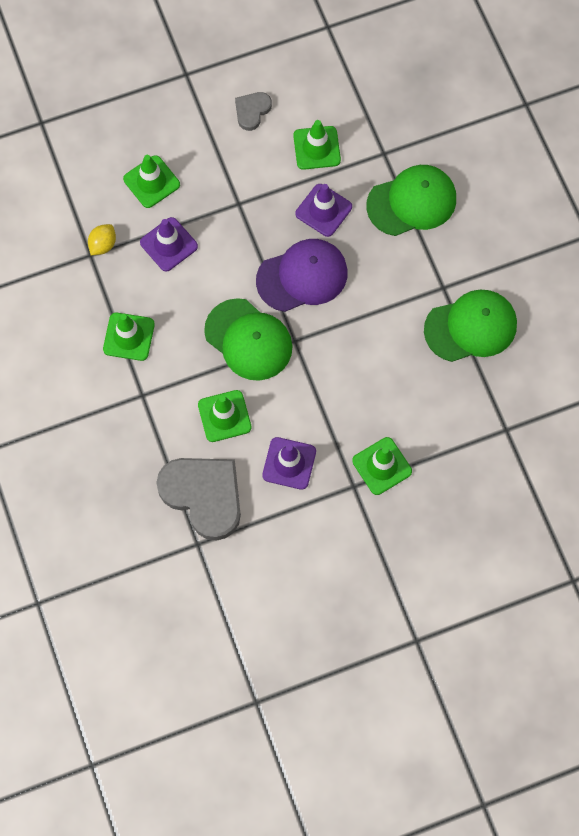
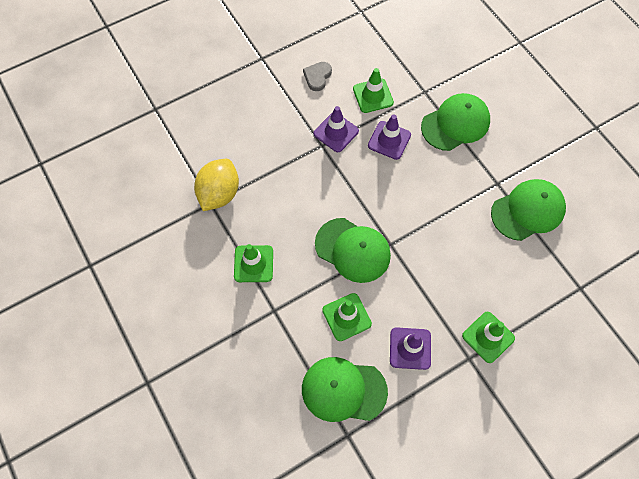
camera: 10 degrees left, 5 degrees down
yellow lemon [88,224,116,255] -> yellow lemon [194,159,239,211], size x1.93
green traffic cone [123,155,180,208] -> none
purple traffic cone [140,217,198,271] -> purple traffic cone moved to [314,106,359,152]
grey heart [156,458,241,541] -> green cap [302,357,388,422]
purple cap [256,239,348,312] -> none

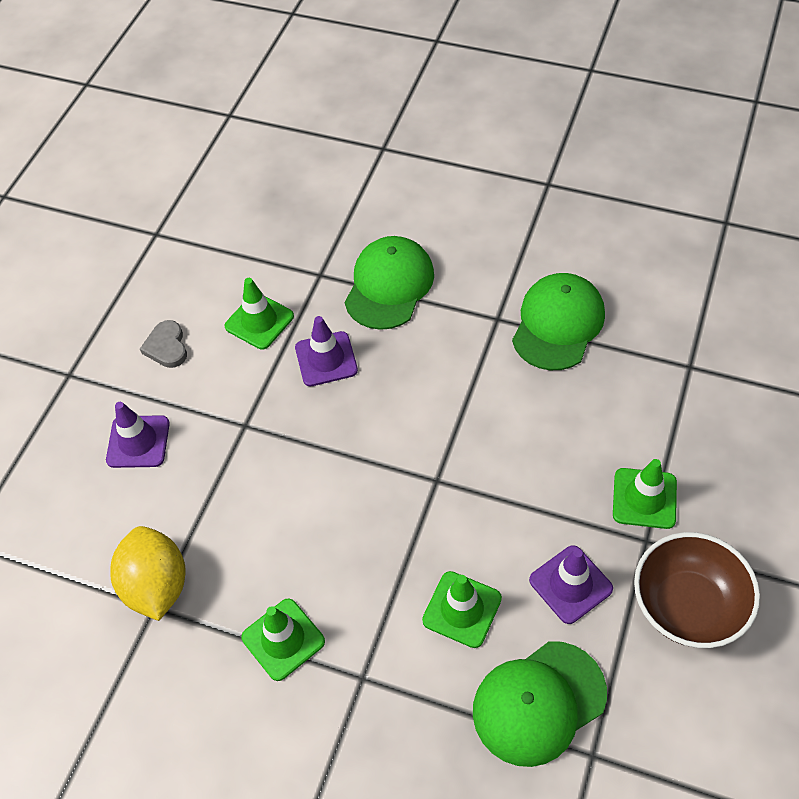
camera: 35 degrees left, 10 degrees down
purple traffic cone [314,106,359,152] -> purple traffic cone moved to [106,402,170,468]
green cap [315,218,391,283] -> none
none -> brown bowl [634,532,760,648]

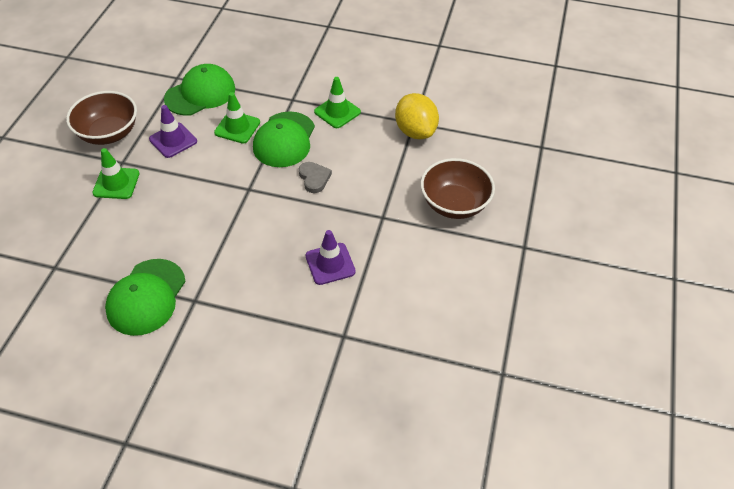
camera: 170 degrees right, 5 degrees down
purple traffic cone [106,402,170,468] -> brown bowl [421,158,495,219]
grey heart [140,320,187,368] -> grey heart moved to [299,162,332,193]
green traffic cone [225,278,294,350] -> none
green cap [345,236,434,330] -> green cap moved to [253,111,315,167]

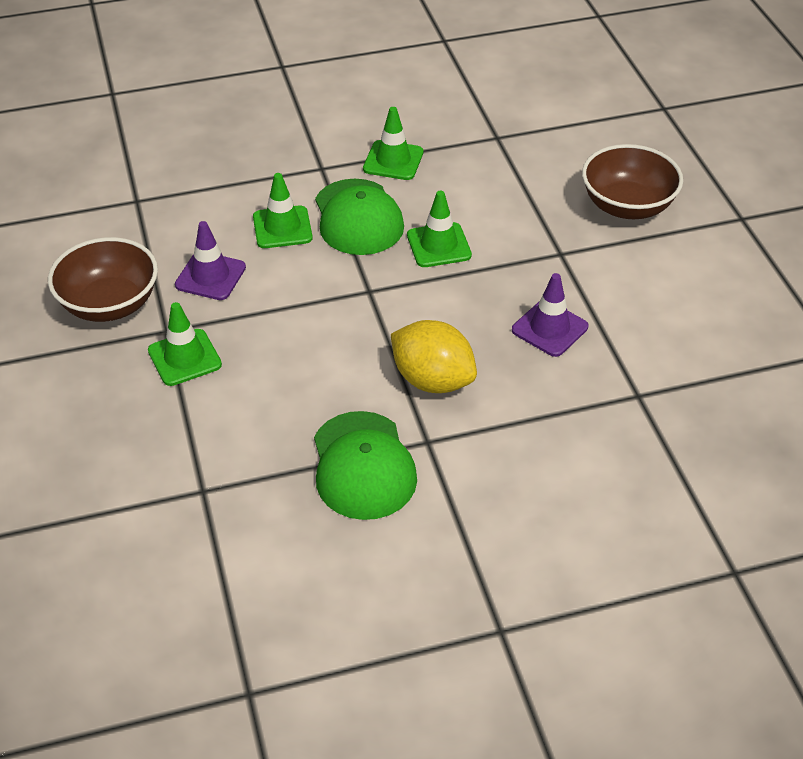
camera: 30 degrees left, 5 degrees down
green cap [164,64,235,116] -> none
grey heart [299,162,332,193] -> green traffic cone [407,191,472,267]
yellow lemon [395,93,439,139] -> yellow lemon moved to [391,320,477,393]

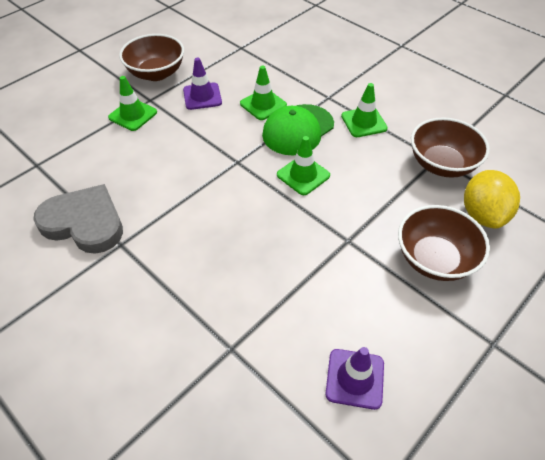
camera: 60 degrees right, 5 degrees up
green cap [314,411,417,520] -> grey heart [33,184,123,254]
yellow lemon [391,320,477,393] -> yellow lemon moved to [464,170,520,229]
purple traffic cone [512,273,588,357] -> purple traffic cone moved to [325,347,384,410]
none -> brown bowl [411,117,490,178]

